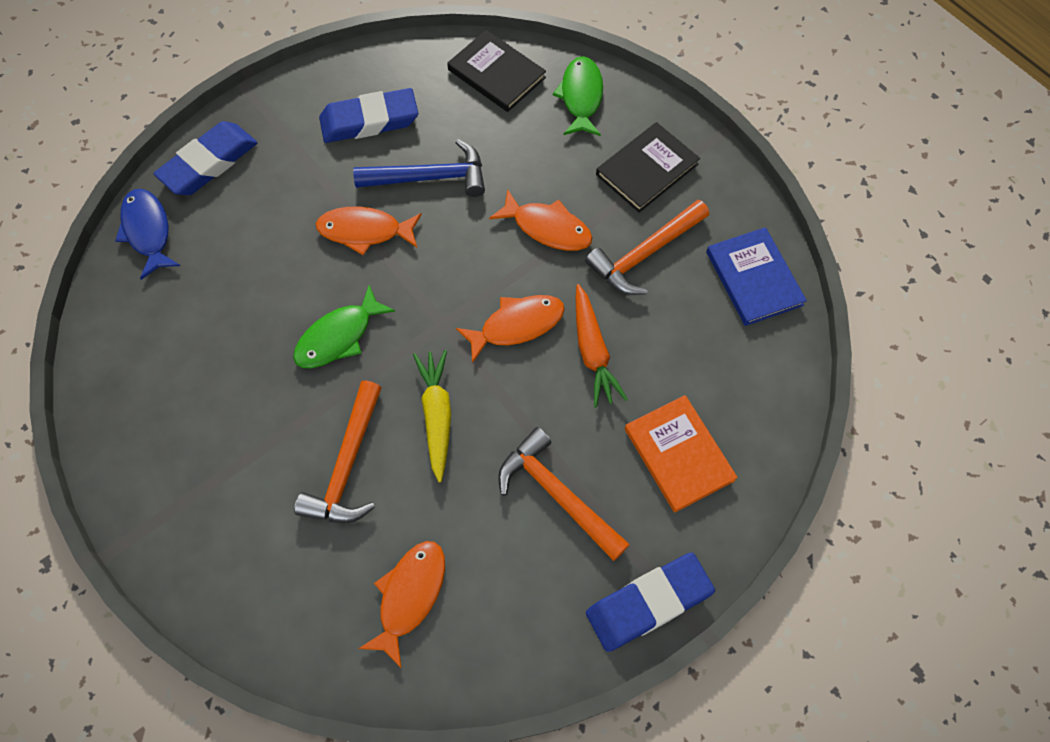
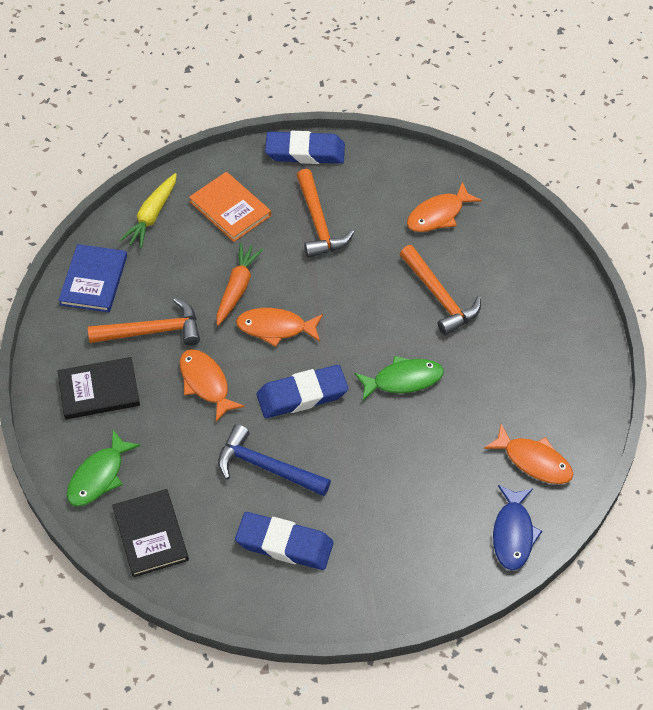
camera: 150 degrees left, 10 degrees down
blue eraser [153,121,257,195] -> blue eraser moved to [256,365,348,418]
orange hammer [294,381,381,523] -> orange hammer turned 105 degrees clockwise [400,245,481,336]
orange fish [316,207,422,255] -> orange fish moved to [484,424,573,484]
yellow carrot [413,350,451,483] -> yellow carrot moved to [119,173,177,249]
orange book [625,395,738,513] -> orange book turned 45 degrees counterclockwise [189,172,271,242]

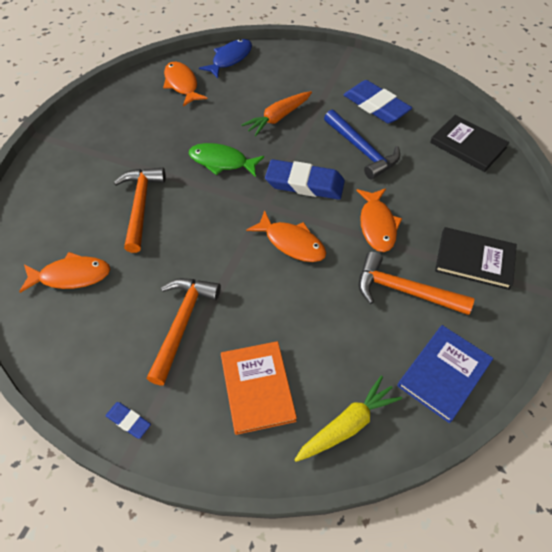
camera: 150 degrees left, 0 degrees up
green fish [67,430,141,507] -> none
black book [112,489,189,577] -> black book turned 60 degrees counterclockwise [430,115,509,172]
orange carrot [217,243,264,326] -> orange carrot moved to [241,91,312,136]
blue eraser [265,131,345,164] -> blue eraser [106,402,151,439], size x0.47

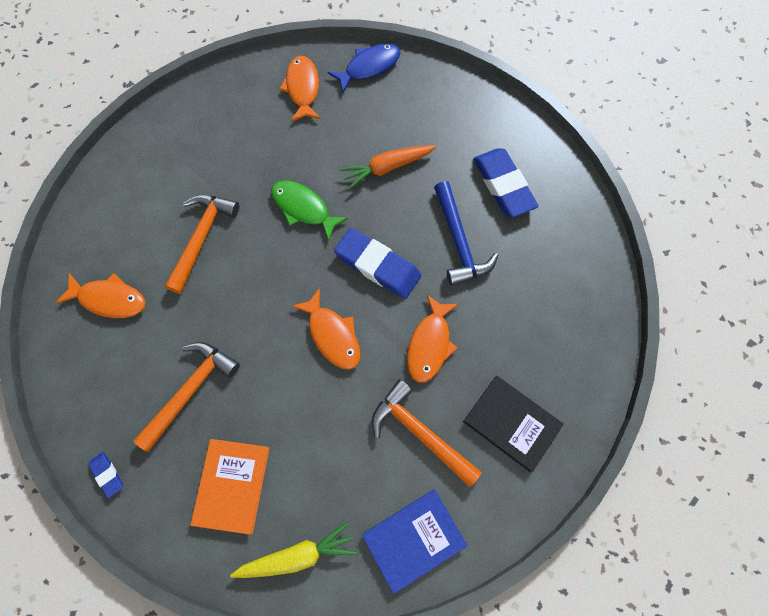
camera: 20 degrees right, 15 degrees up
black book [430,115,509,172] -> none

